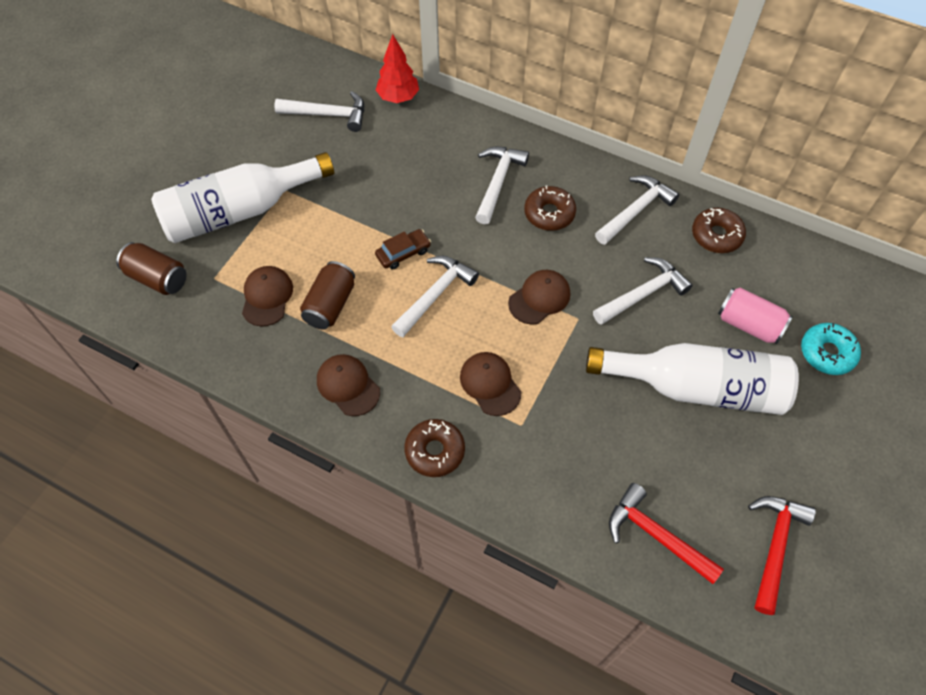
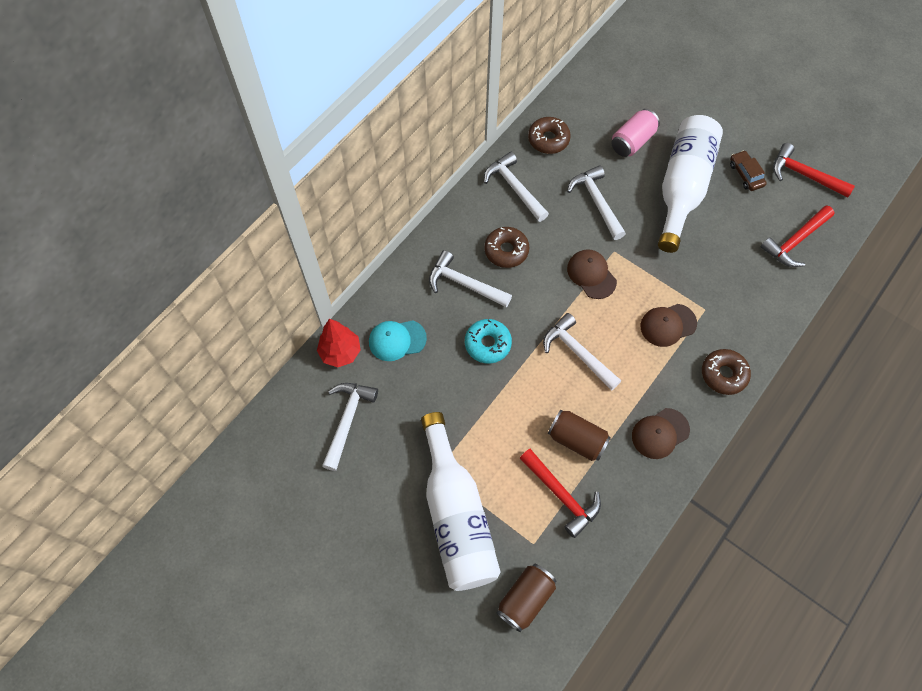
camera: 80 degrees left, 5 degrees up
brown cap [242,266,293,326] -> red hammer [520,449,601,538]
brown car [375,229,431,270] -> brown car moved to [730,150,767,191]
turquoise donut [801,323,861,375] -> turquoise donut moved to [465,319,512,364]
none -> turquoise cap [369,320,427,361]

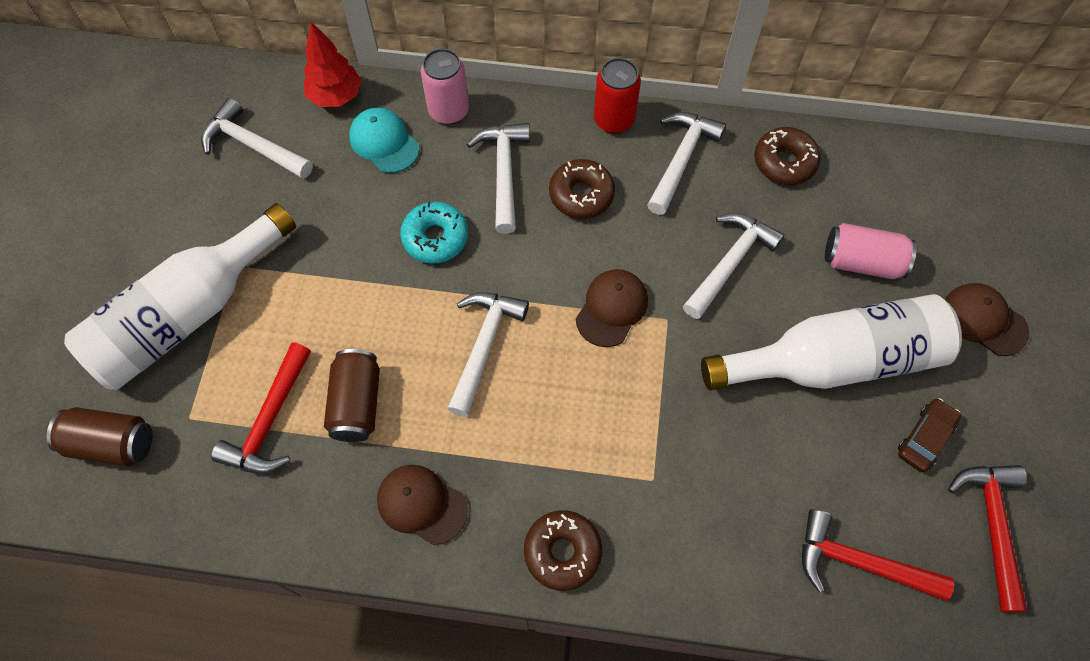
camera: 60 degrees right, 0 degrees up
white hammer [322,383,378,471] -> white hammer turned 135 degrees counterclockwise [201,98,313,179]
brown cap [640,304,697,347] -> brown cap moved to [945,283,1029,356]
none -> pink can [421,48,469,124]
none -> red can [594,58,641,134]

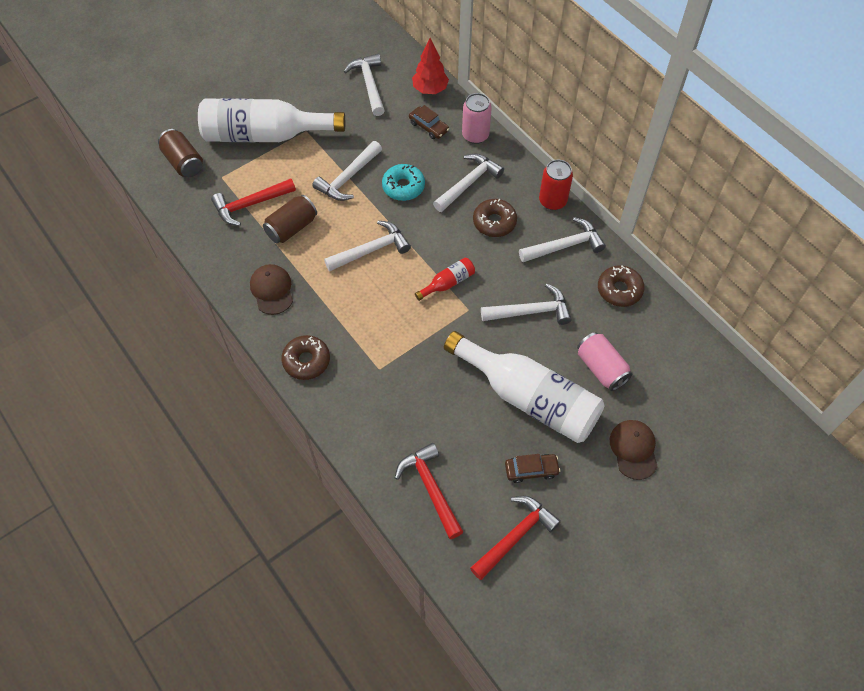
camera: 45 degrees right, 5 degrees down
turquoise cap [349,108,419,173] -> brown car [409,105,449,139]
brown cap [576,269,648,347] -> red bottle [415,257,475,301]
none -> white hammer [312,141,382,201]

